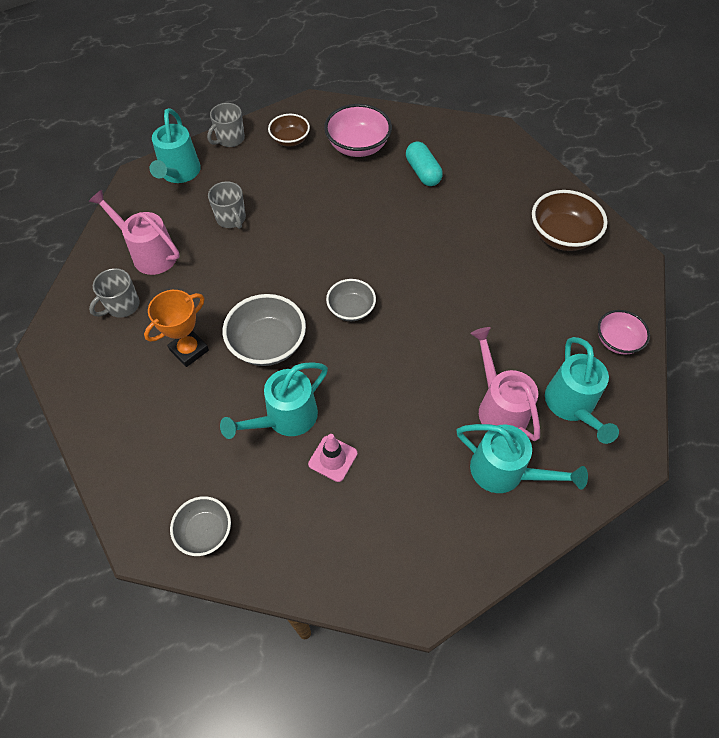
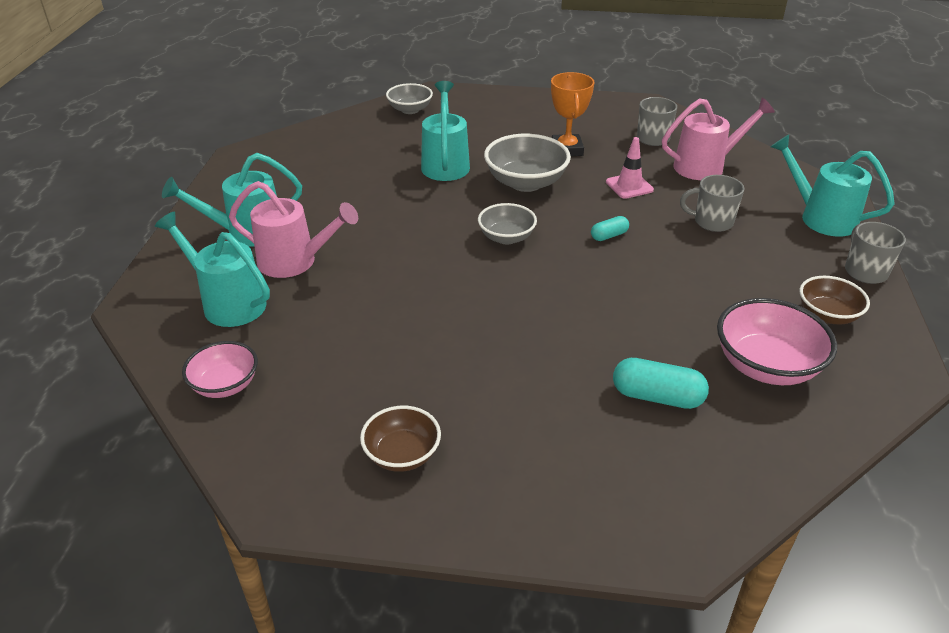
camera: 130 degrees right, 20 degrees down
pink traffic cone [308,434,357,482] -> pink traffic cone moved to [606,137,654,199]
brown bowl [532,190,608,251] -> brown bowl [360,406,441,472], size x0.63
none -> turquoise capsule [591,216,629,241]

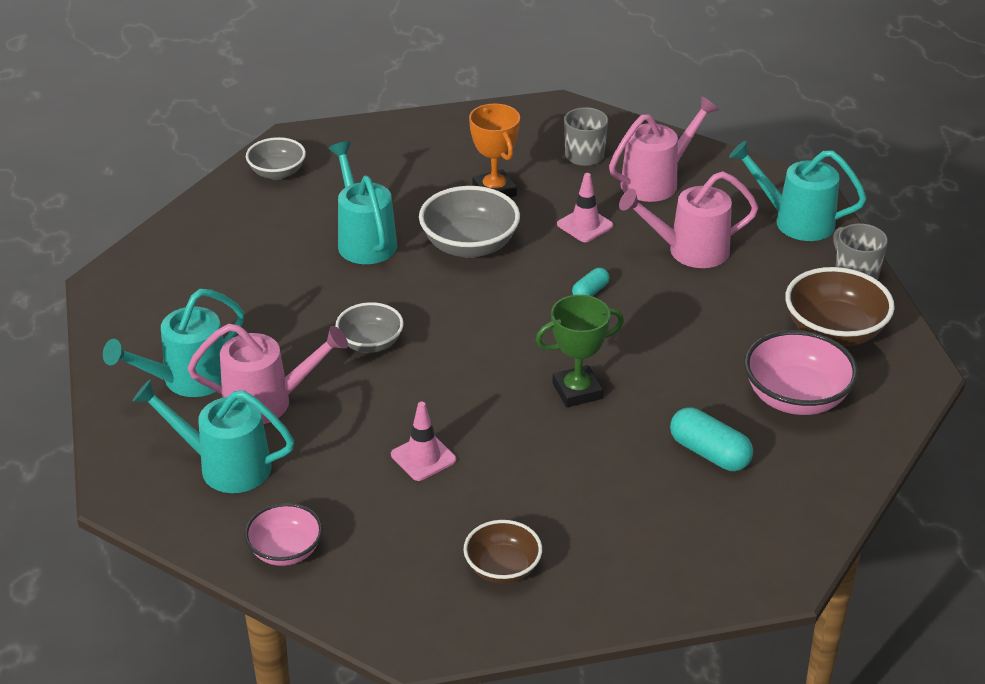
camera: 20 degrees left, 0 degrees up
grey bowl [478,203,537,244] -> grey bowl moved to [335,302,404,353]
turquoise capsule [613,358,709,409] -> turquoise capsule turned 45 degrees clockwise [670,407,753,471]
grey mug [680,175,744,232] -> pink watering can [619,171,758,268]
brown bowl [800,276,870,325] -> brown bowl [785,267,895,346], size x1.59
none -> pink traffic cone [391,402,456,481]
none -> green trophy [536,295,624,407]

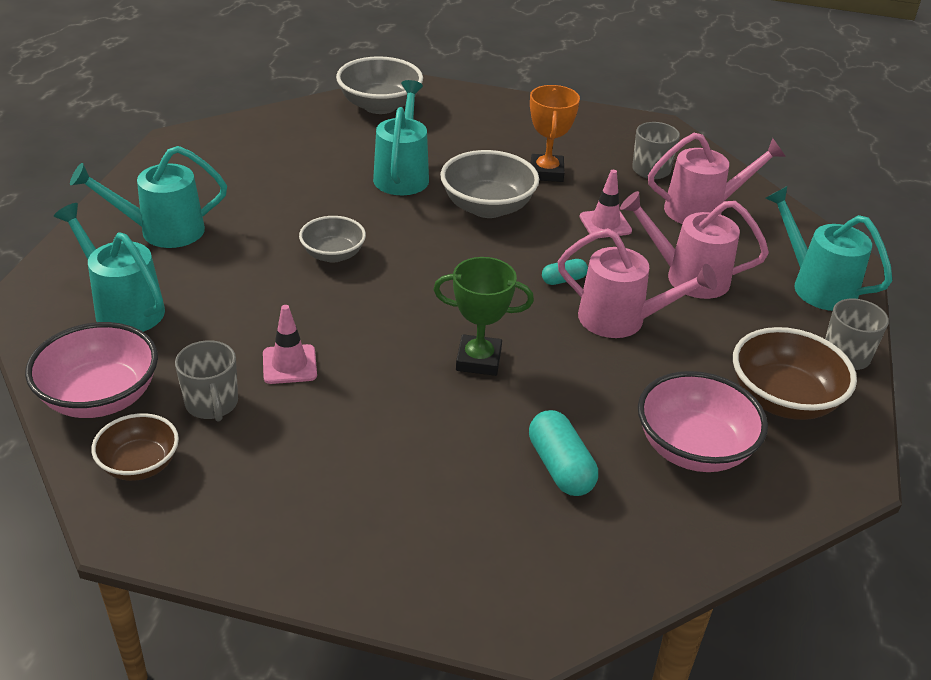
camera: 25 degrees right, 0 degrees up
pink watering can [188,324,348,424] -> pink watering can moved to [558,228,717,338]
pink bowl [244,503,323,566] -> pink bowl [25,322,158,418], size x1.59
grey bowl [246,137,306,180] -> grey bowl [336,56,423,114], size x1.59
brown bowl [463,520,542,584] -> brown bowl moved to [91,413,179,481]
none -> grey mug [175,340,238,421]

